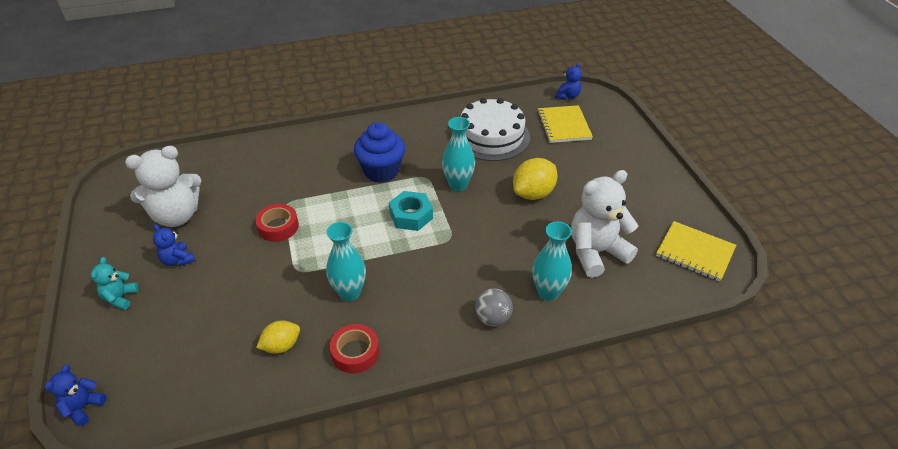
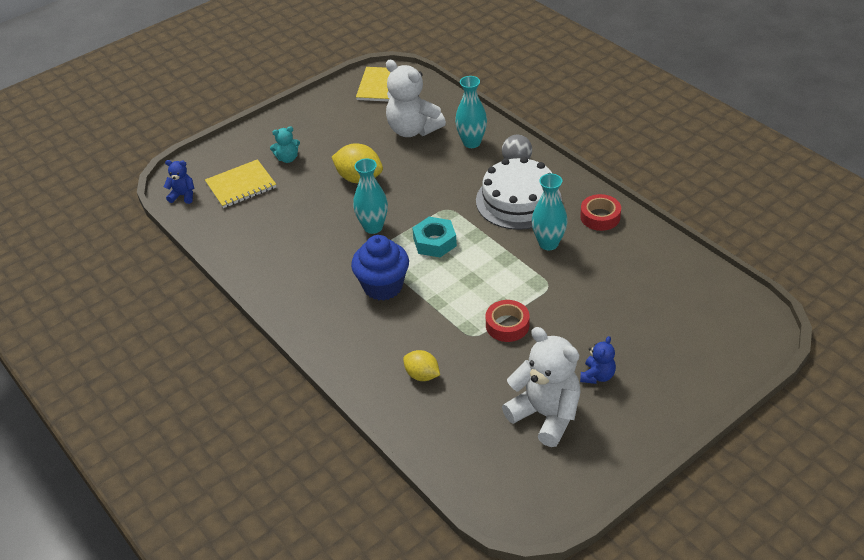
camera: 110 degrees left, 0 degrees up
blue teddy bear [44,365,107,426] -> none
turquoise teddy bear [91,257,139,310] -> turquoise teddy bear moved to [270,126,300,163]
yellow lemon [256,321,300,354] -> yellow lemon moved to [403,350,440,381]
white cake [460,98,530,161] -> white cake moved to [476,157,562,230]

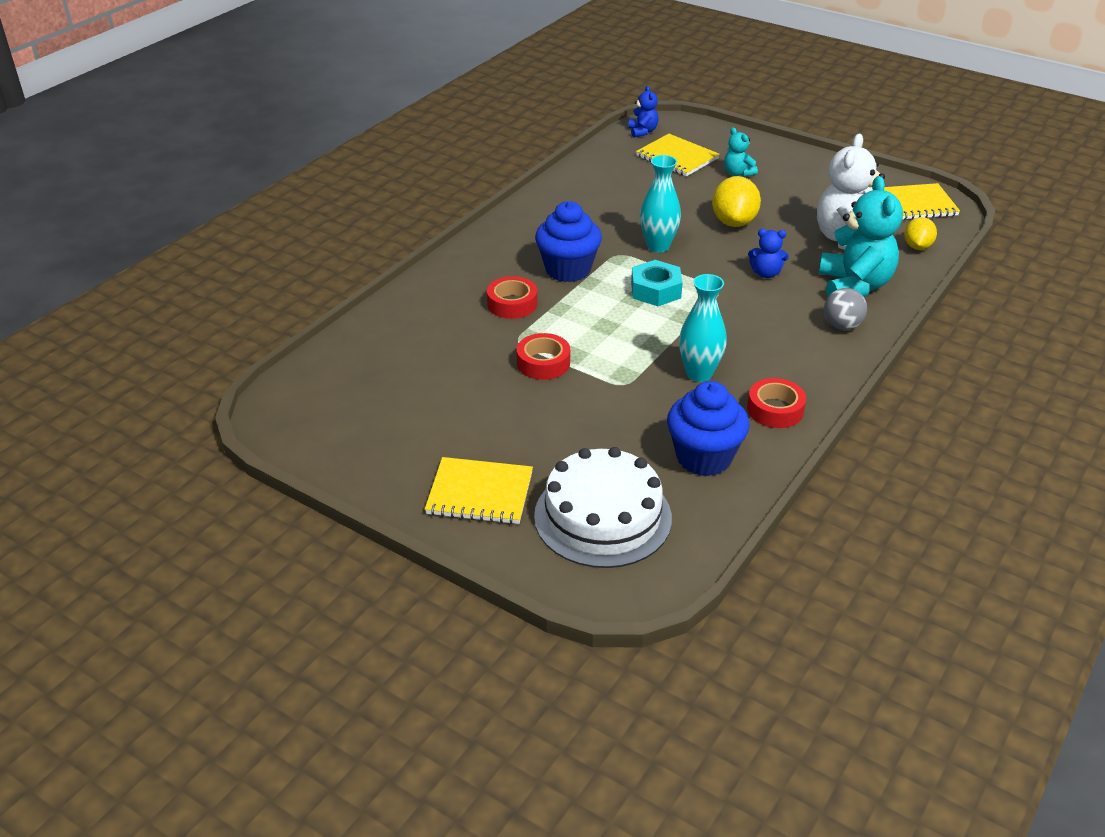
camera: 70 degrees right, 5 degrees down
yellow lemon [403,350,440,381] -> yellow lemon moved to [904,217,937,250]
turquoise vase [455,76,487,148] -> turquoise teddy bear [819,176,903,297]
white cake [476,157,562,230] -> white cake moved to [534,447,672,568]
white teddy bear [502,327,581,447] -> none
blue teddy bear [580,336,616,384] -> blue teddy bear moved to [748,229,789,278]
none -> yellow notebook [425,457,533,524]
none -> red tape [487,276,537,319]
none -> blue cupcake [667,381,749,476]

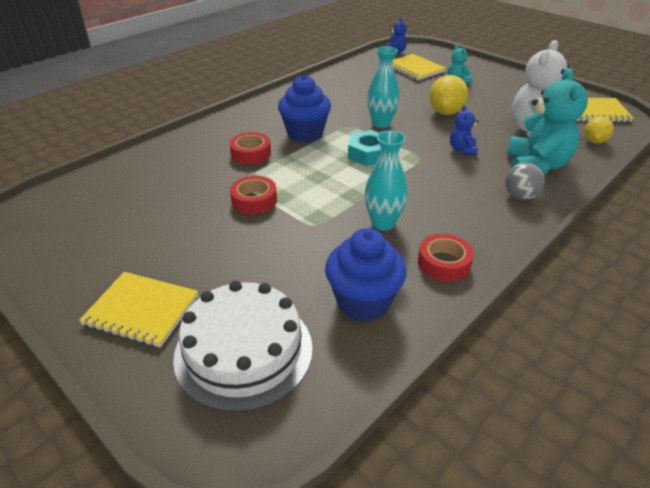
camera: 10 degrees right, 0 degrees up
blue teddy bear [748,229,789,278] -> blue teddy bear turned 75 degrees clockwise [450,105,479,156]

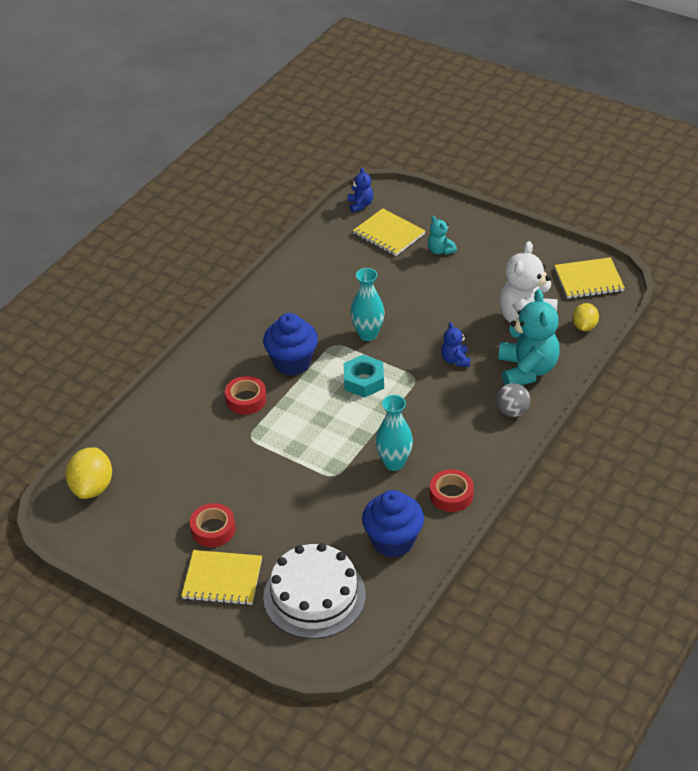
camera: 10 degrees left, 5 degrees up
red tape [230,176,277,214] -> red tape moved to [190,503,236,547]
yellow lemon [429,75,468,115] -> yellow lemon moved to [66,447,112,499]

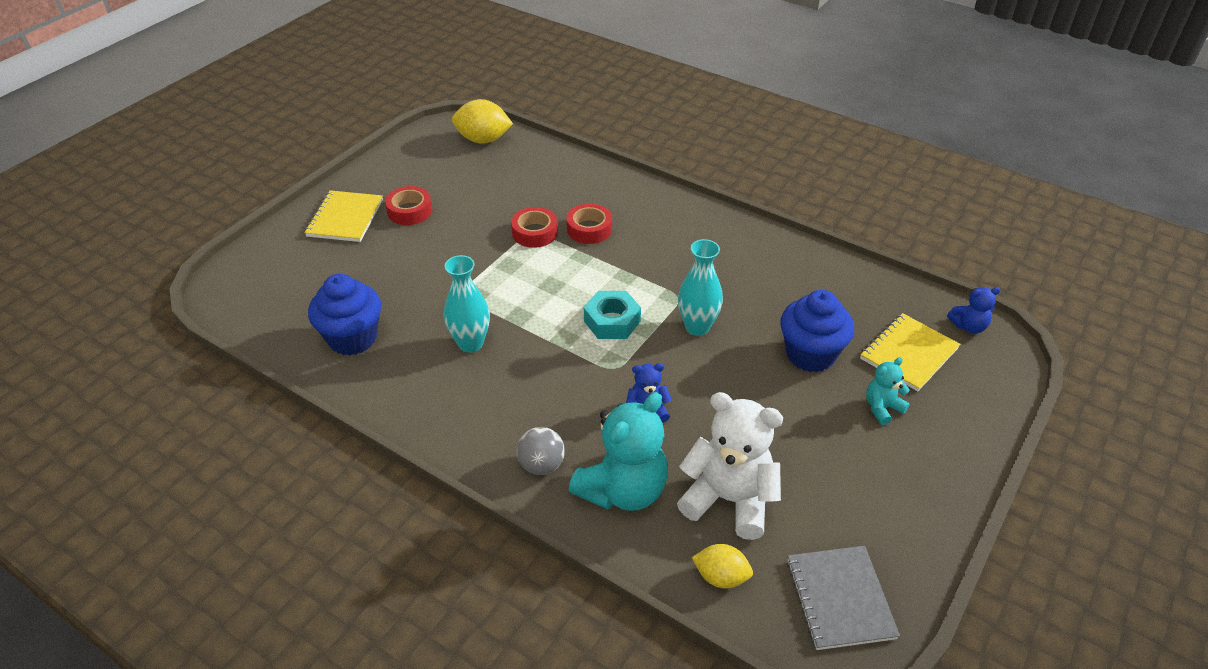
camera: 90 degrees right, 0 degrees up
blue cupcake [263,313,318,375] -> blue cupcake moved to [780,290,854,373]
white cake [263,543,366,639] -> none
red tape [430,469,474,512] -> red tape moved to [511,207,558,248]
turquoise teddy bear [498,289,560,385] -> turquoise teddy bear turned 45 degrees counterclockwise [569,392,668,511]
yellow notebook [554,257,625,299] -> grey notebook [787,546,900,650]

